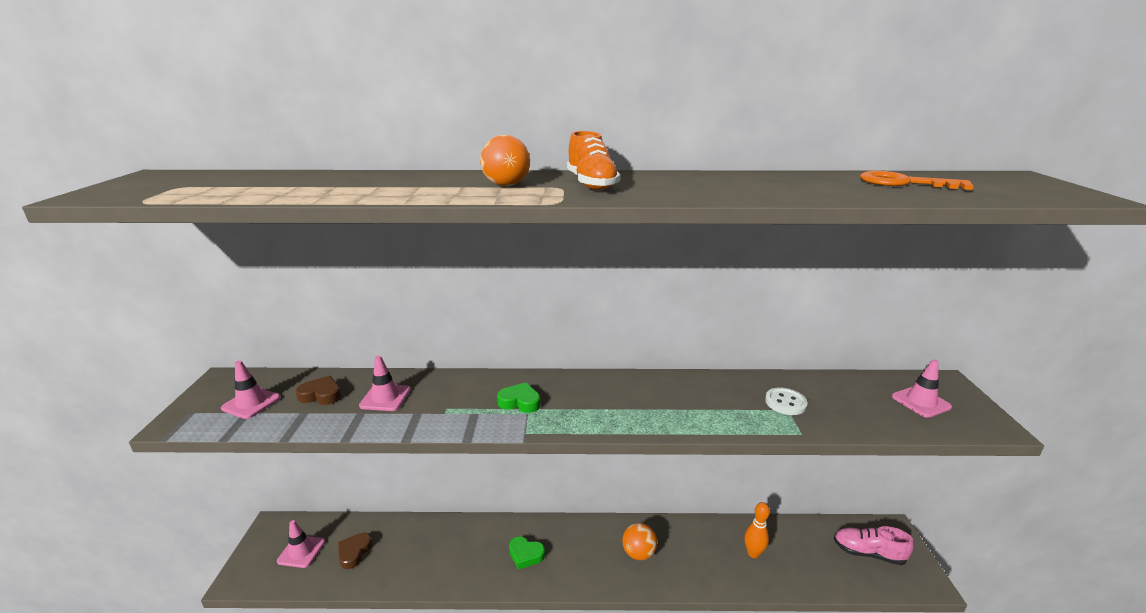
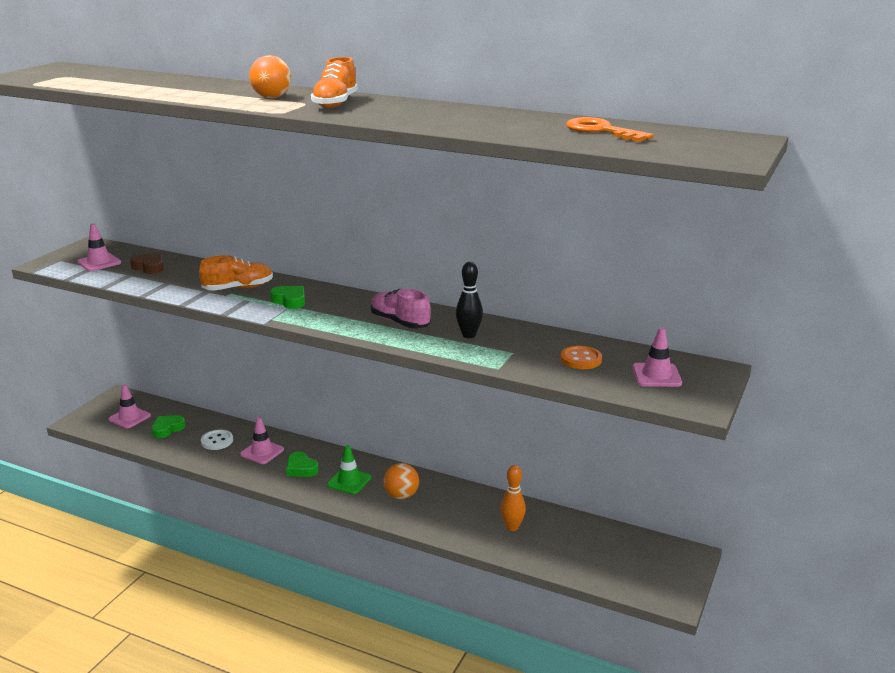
camera: 25 degrees right, 0 degrees up
brown heart [338,533,372,569] -> green heart [151,415,185,438]
pink traffic cone [359,356,411,411] -> pink traffic cone moved to [240,417,284,464]
white button [765,387,808,415] -> white button moved to [201,429,233,450]
pink shoe [834,526,914,565] -> pink shoe moved to [371,289,431,329]
none -> orange shoe [199,255,273,291]
none -> green traffic cone [327,445,371,494]
none -> black bowling pin [456,262,483,338]
none -> orange button [560,346,602,369]

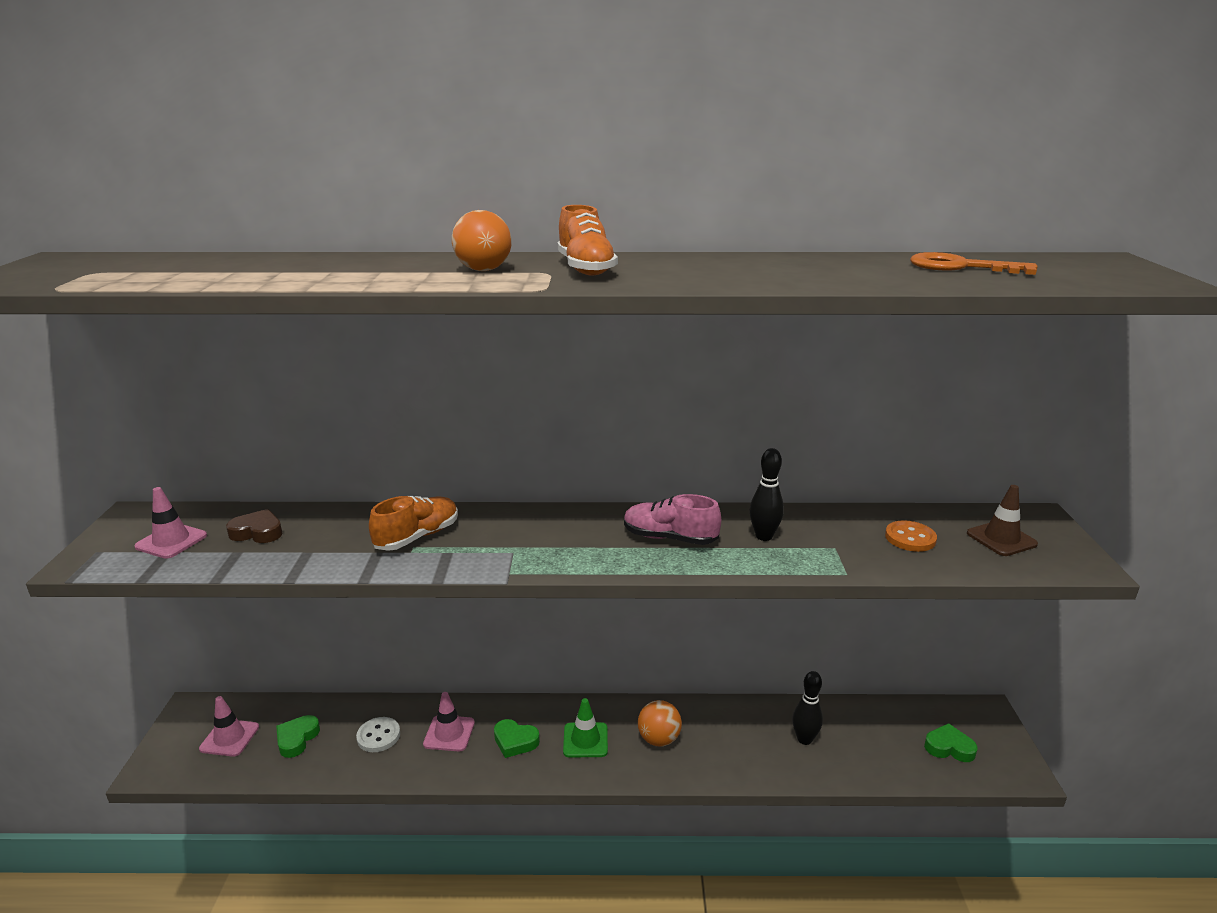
camera: 25 degrees left, 0 degrees up
green heart [270,286,305,309] -> green heart moved to [924,723,977,762]
orange bowling pin [500,465,526,531] -> black bowling pin [792,671,823,745]
pink traffic cone [632,327,682,387] -> brown traffic cone [967,485,1038,556]

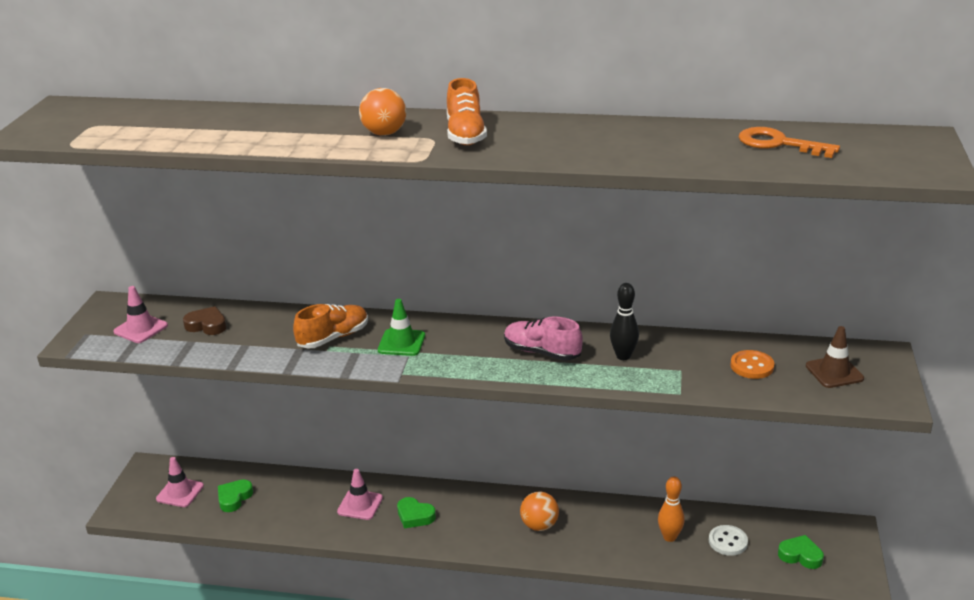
camera: 10 degrees right, 5 degrees up
white button [356,717,400,752] -> white button moved to [709,525,748,556]
green traffic cone [563,698,608,757] -> green traffic cone moved to [378,299,425,356]
black bowling pin [792,671,823,745] -> orange bowling pin [658,476,685,542]

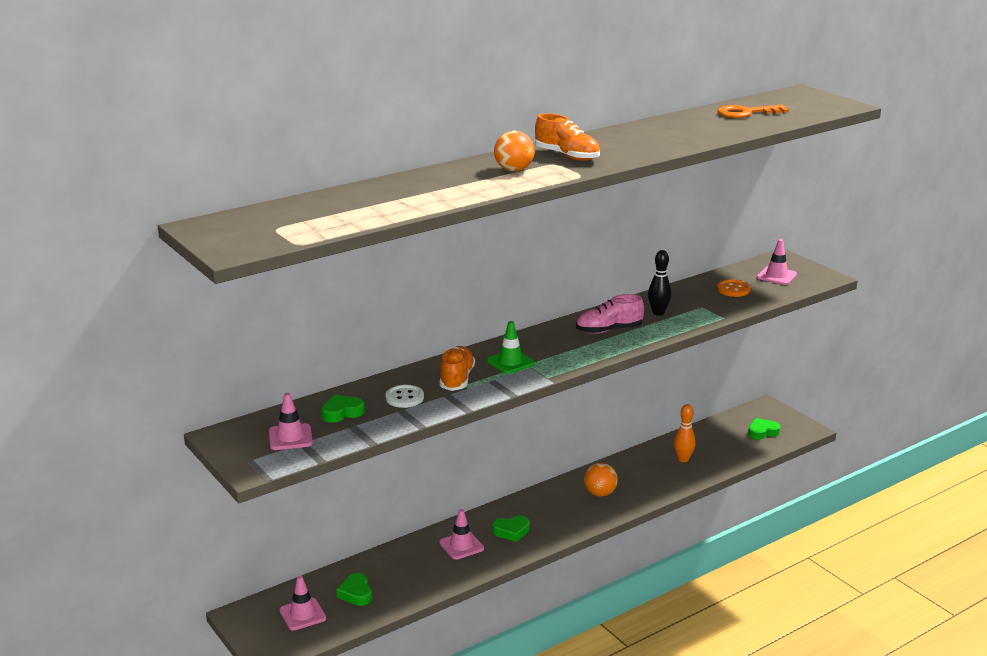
camera: 45 degrees left, 5 degrees down
brown heart [183,306,226,335] -> green heart [321,395,365,423]
white button [709,525,748,556] -> white button moved to [386,385,424,408]
brown traffic cone [806,326,864,388] -> pink traffic cone [757,239,797,285]

